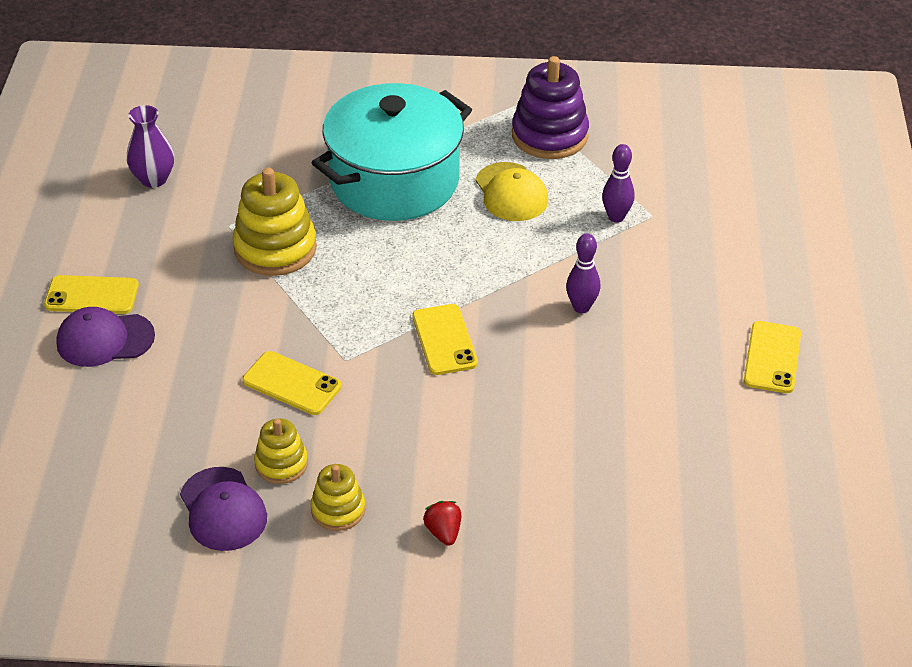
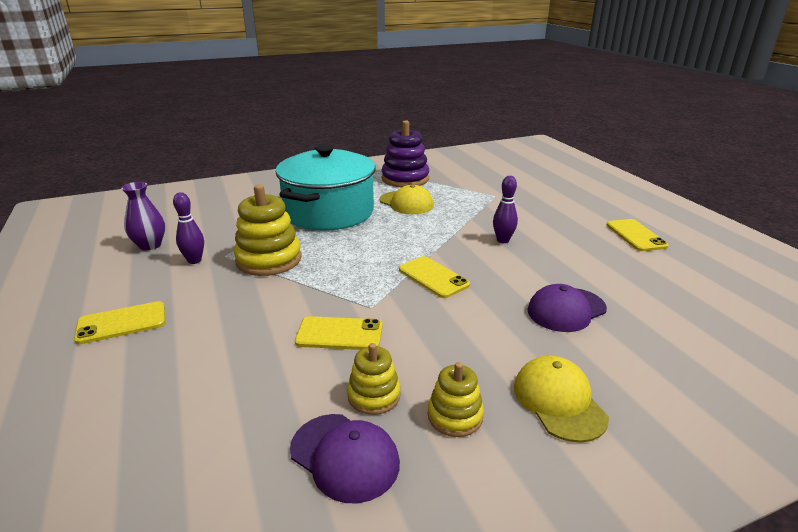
camera: 25 degrees left, 15 degrees down
purple cap [56,307,155,367] -> purple cap moved to [527,284,607,332]
red strawberry [423,501,461,546] -> yellow cap [514,355,609,443]
purple bowling pin [602,144,635,223] -> purple bowling pin moved to [173,192,204,264]

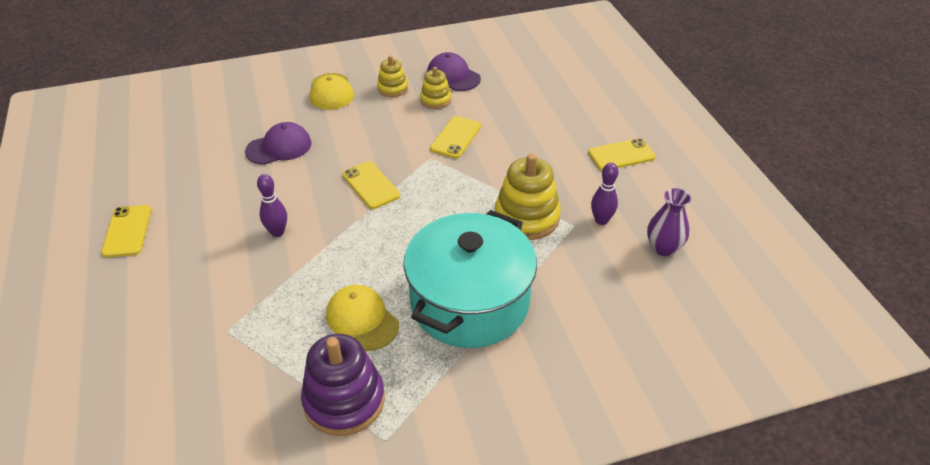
camera: 175 degrees left, 15 degrees up
yellow phone [295,316,383,350] -> yellow phone turned 75 degrees counterclockwise [430,116,481,159]

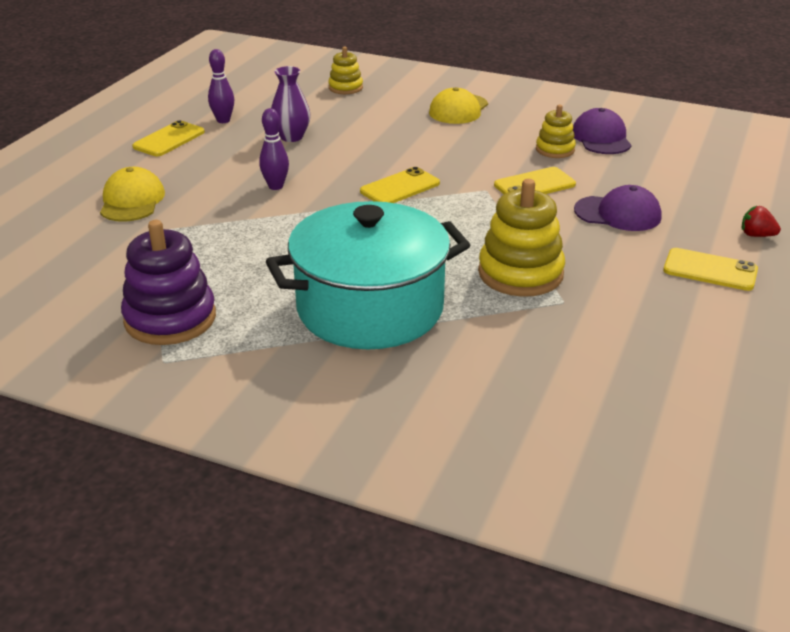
camera: 40 degrees right, 10 degrees down
purple cap [245,122,311,165] -> purple cap moved to [574,185,662,231]
yellow cap [326,285,399,351] -> yellow cap moved to [100,167,165,222]
yellow phone [342,161,400,209] -> yellow phone turned 45 degrees clockwise [360,167,440,203]
yellow stacking toy [377,55,408,97] -> yellow stacking toy moved to [328,47,363,94]
purple bowling pin [591,163,618,225] -> purple bowling pin moved to [208,49,234,123]
purple vase [647,188,691,256] -> purple vase moved to [271,66,311,142]
none -> red strawberry [742,206,781,237]

